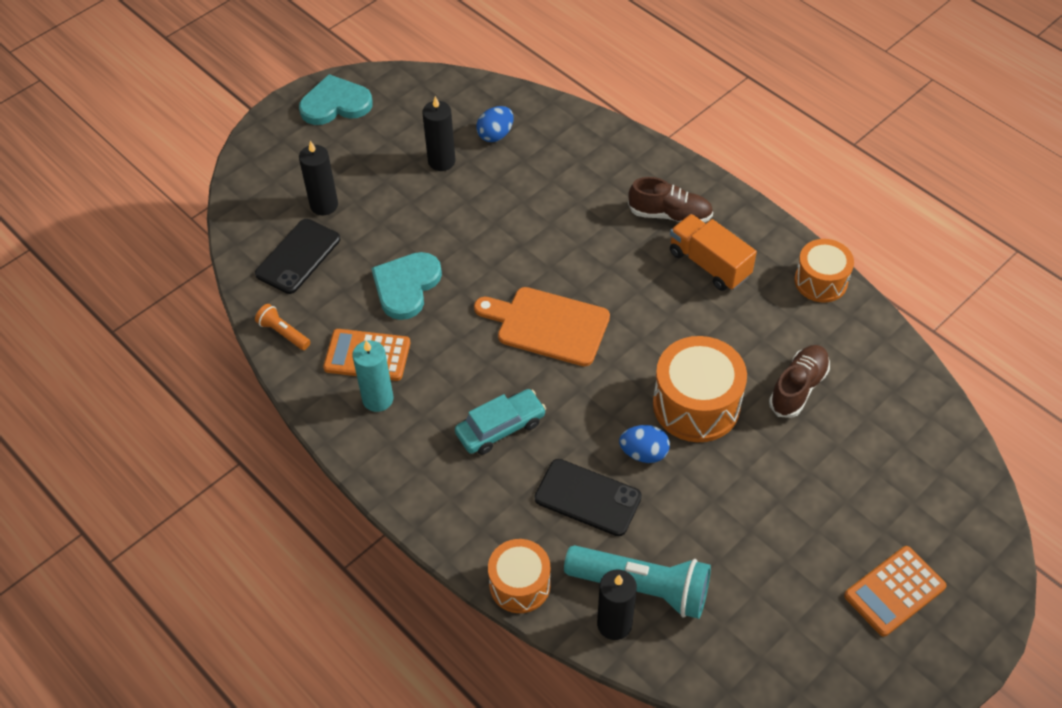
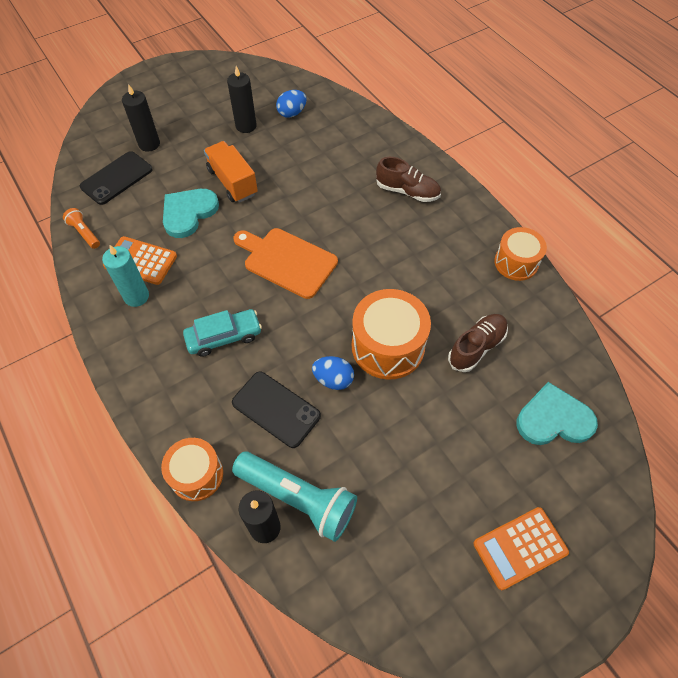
camera: 10 degrees right, 5 degrees up
turquoise heart [299,74,373,125] -> turquoise heart moved to [517,382,598,445]
orange truck [670,214,757,291] -> orange truck moved to [204,141,258,203]

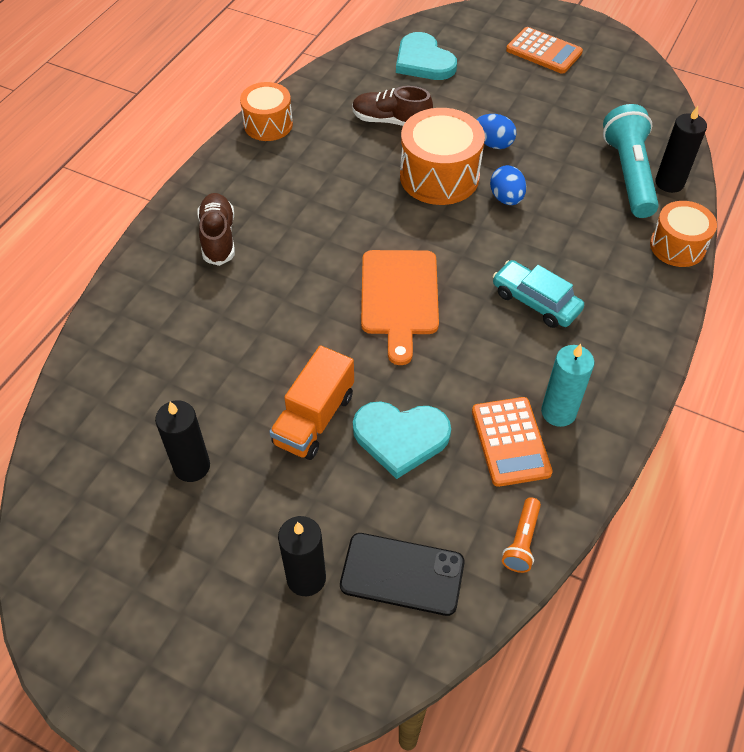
camera: 120 degrees left, 5 degrees down
black phone [232,371,321,448] -> none
blue egg [276,90,307,118] -> blue egg moved to [476,114,516,149]

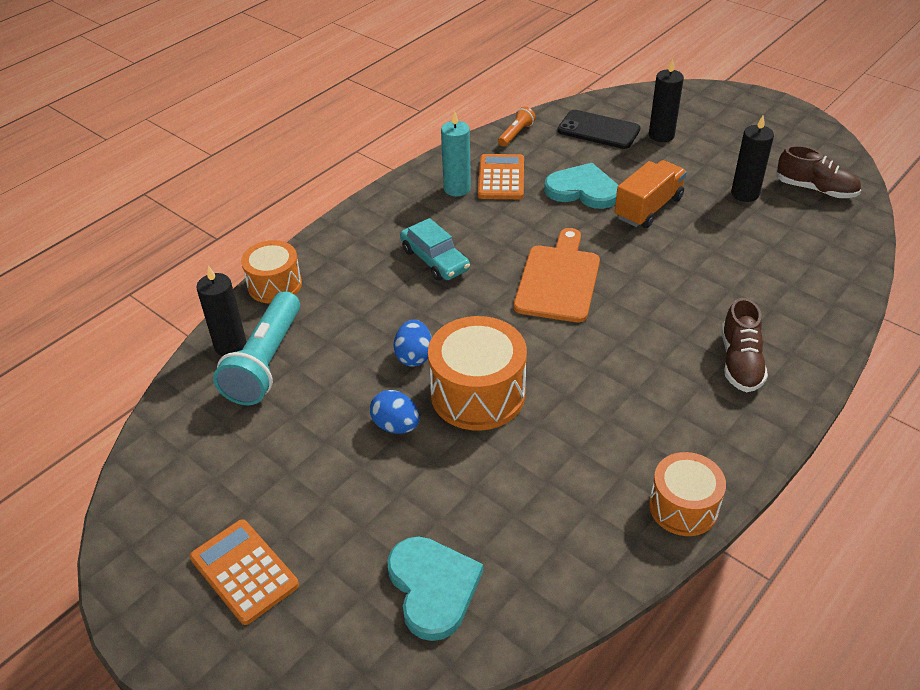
camera: 165 degrees left, 10 degrees down
brown shoe [352,86,433,126] -> brown shoe moved to [776,145,861,198]

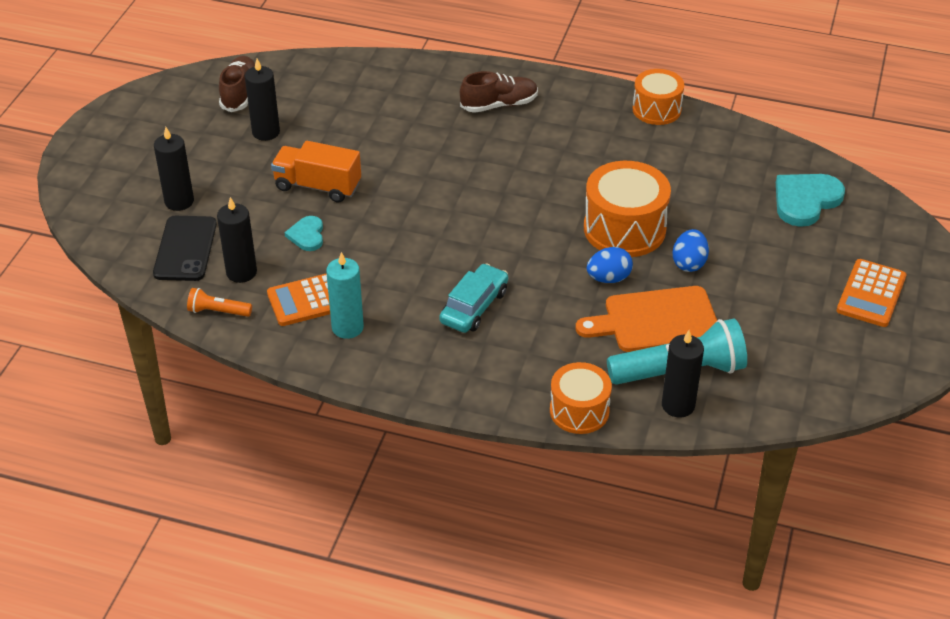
camera: 115 degrees left, 0 degrees up
orange cutting board [514,228,600,322] -> orange cutting board moved to [576,286,717,352]
turquoise heart [544,163,618,209] -> turquoise heart [284,216,323,251], size x0.57
none -> black candle [217,197,257,283]

